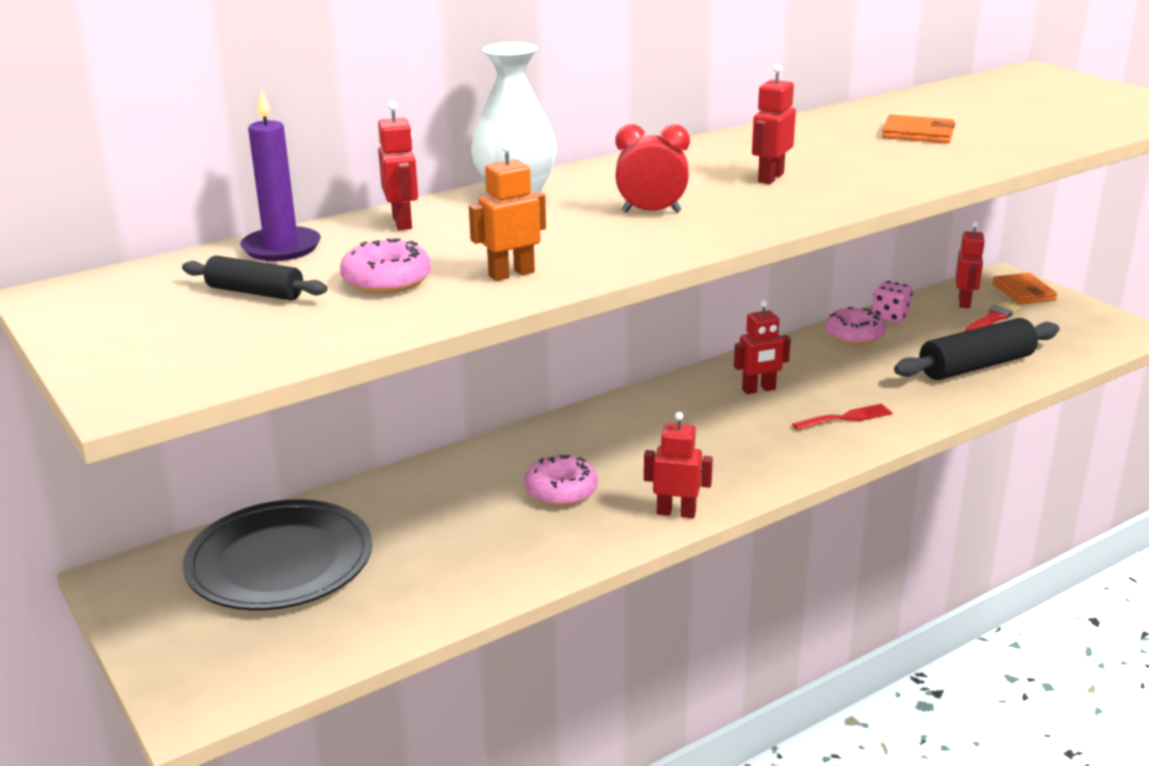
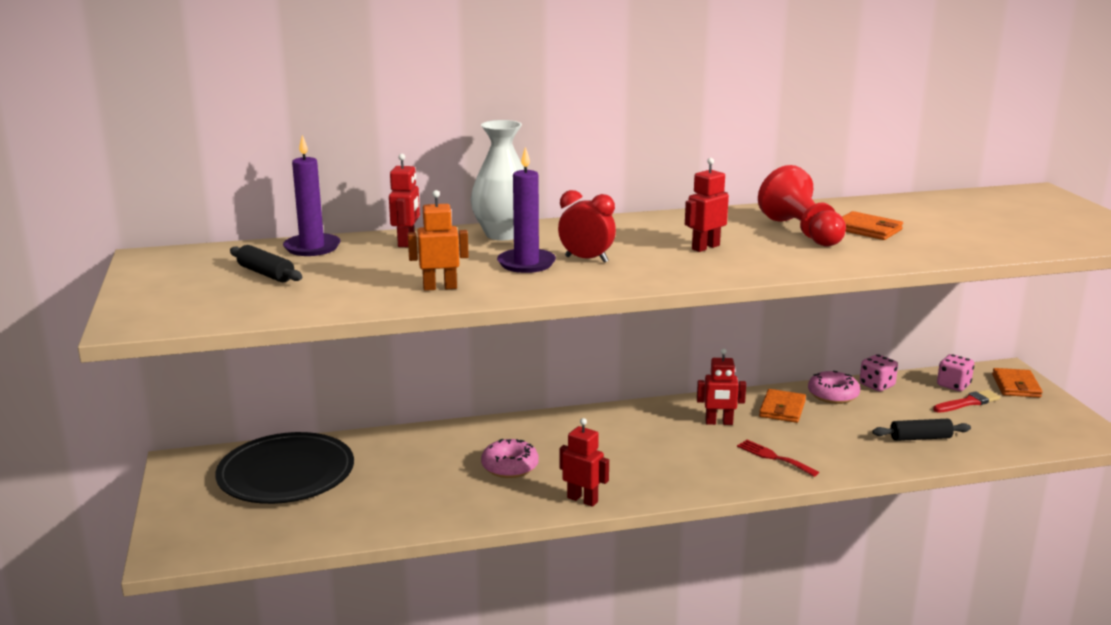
camera: 20 degrees right, 5 degrees down
pink donut [340,238,431,294] -> none
red fork [792,404,893,430] -> red fork turned 135 degrees counterclockwise [737,440,819,477]
black rolling pin [894,318,1059,380] -> black rolling pin [872,419,971,441], size x0.56
red robot [956,221,985,308] -> pink dice [937,354,974,391]
none -> purple candle [497,147,556,273]
none -> red pawn [758,165,846,247]
none -> orange wallet [759,389,806,423]

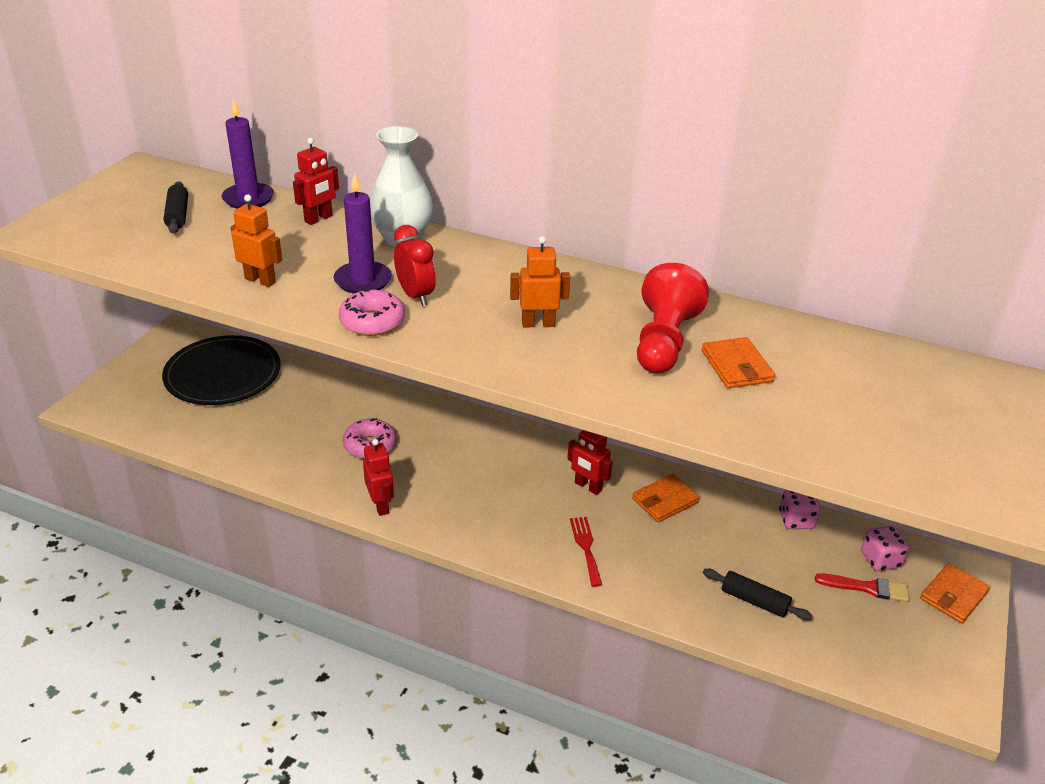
camera: 35 degrees right, 15 degrees up
red robot [685,158,729,252] -> orange robot [510,236,570,327]
pink donut [808,371,860,404] -> pink donut moved to [339,289,405,336]

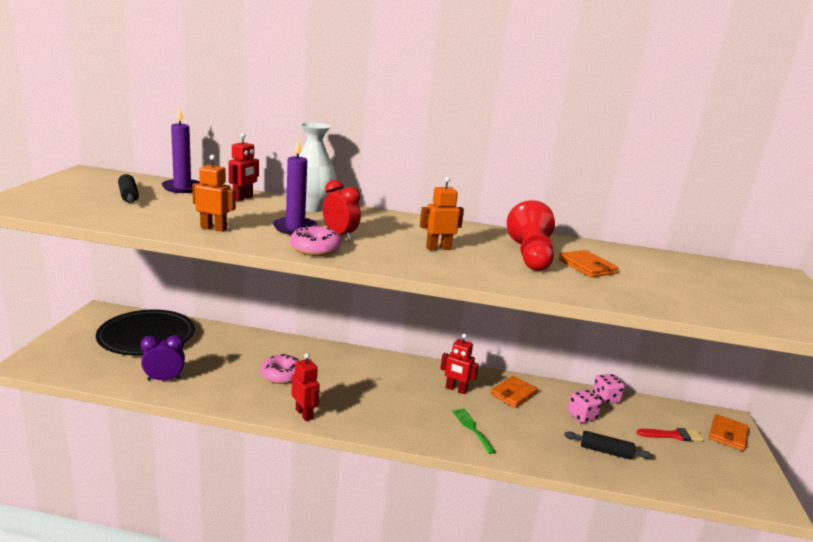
camera: 15 degrees left, 15 degrees down
red fork [570,517,602,587] -> green fork [452,408,496,454]
pink dice [861,526,909,571] -> pink dice moved to [568,390,602,423]
none -> purple clock [141,335,185,381]

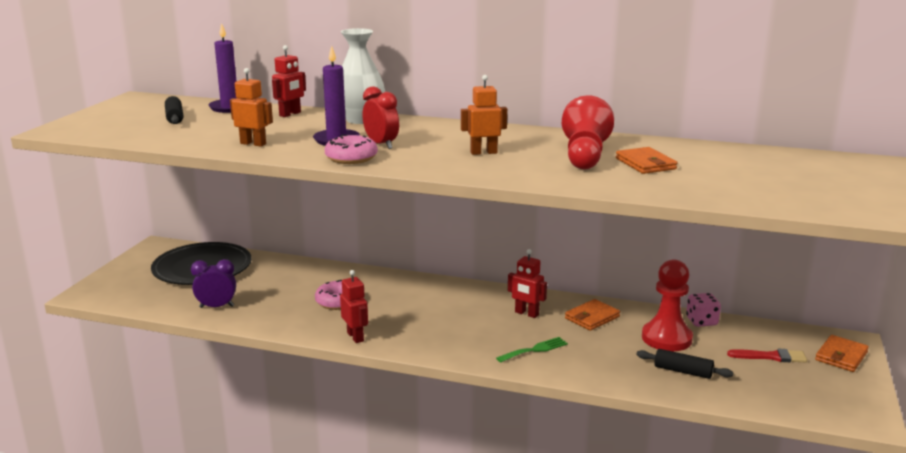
camera: 10 degrees right, 0 degrees up
green fork [452,408,496,454] -> green fork turned 75 degrees clockwise [496,337,568,362]
pink dice [568,390,602,423] -> red pawn [642,259,693,351]

